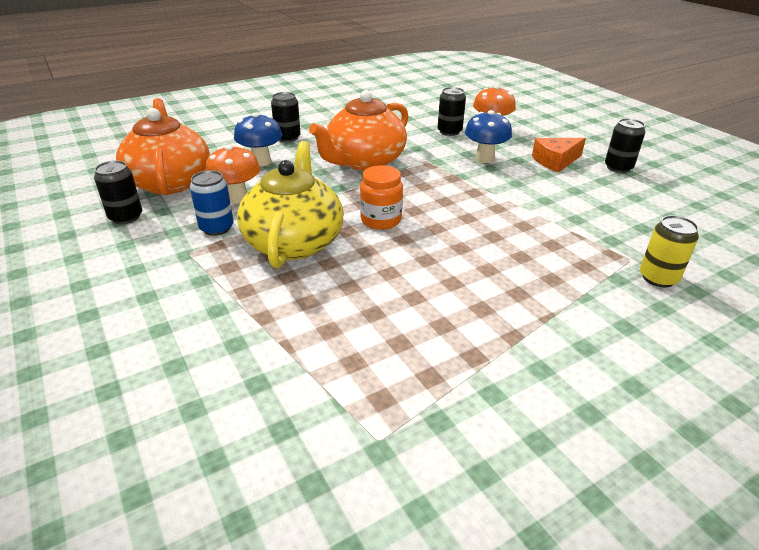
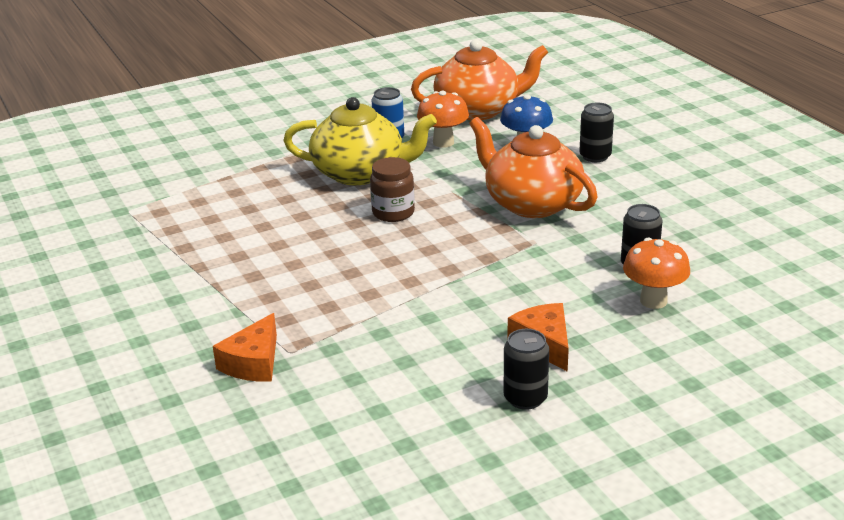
camera: 95 degrees right, 5 degrees down
black can [94,161,142,224] -> none
orange jar [360,165,403,230] -> brown jar [370,157,415,222]
blue mushroom [465,110,512,163] -> none
yellow can [640,215,699,287] -> orange cheese [213,313,277,382]

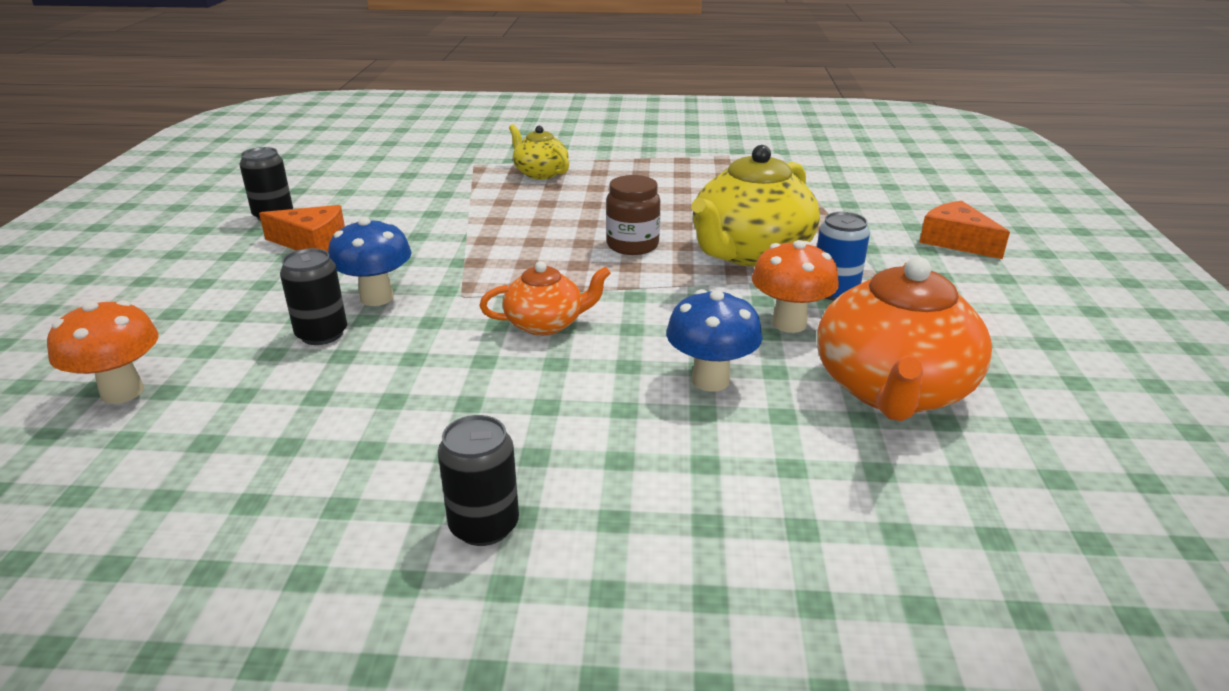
camera: 120 degrees right, 0 degrees up
orange cheese [213,313,277,382] -> orange cheese moved to [919,201,1010,259]
orange teapot [469,117,598,218] -> orange teapot [480,261,611,336], size x0.55
black can [579,102,614,162] -> black can moved to [438,415,519,546]
orange mushroom [623,238,690,309] -> orange mushroom moved to [47,300,159,404]
none -> blue mushroom [328,217,411,306]
none -> yellow teapot [509,124,569,179]

